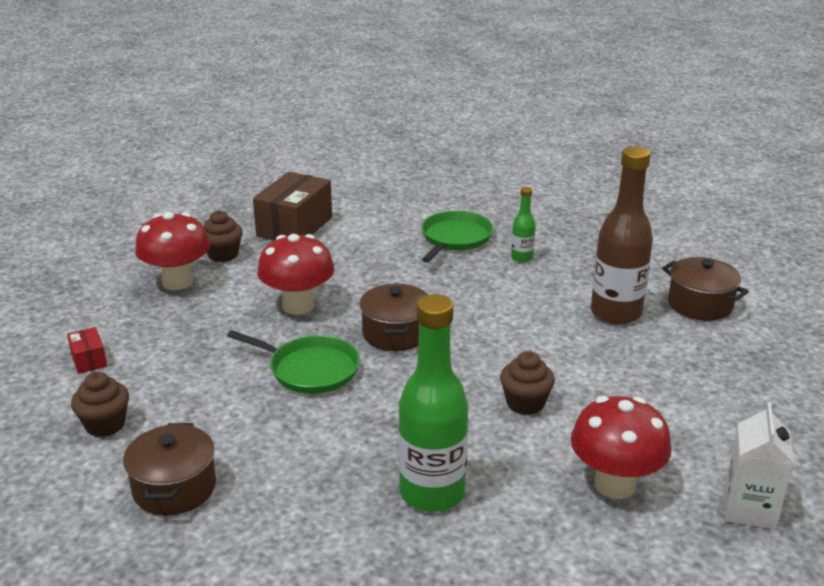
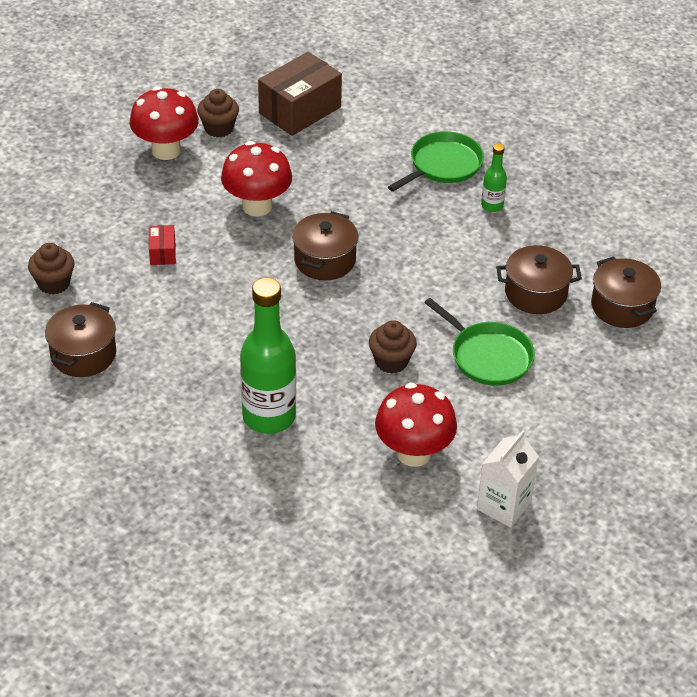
camera: 20 degrees right, 15 degrees up
red box [67,327,107,374] -> red box moved to [149,225,176,265]
green pan [227,330,360,394] -> green pan moved to [424,298,535,386]
brown bottle [591,146,653,324] -> brown pot [496,245,582,314]

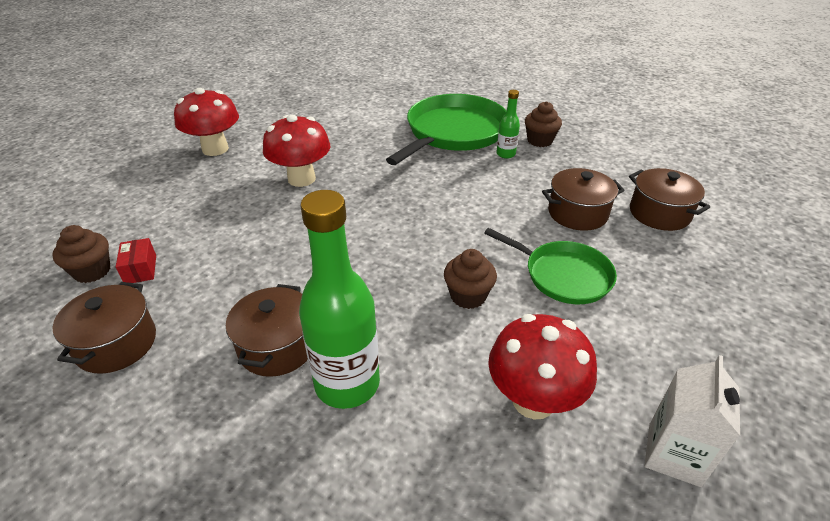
camera: 10 degrees left, 5 degrees down
red box [149,225,176,265] -> red box moved to [116,238,156,283]
brown cupcake [197,89,239,138] -> brown cupcake moved to [525,101,562,147]
brown box [258,52,342,136] -> none
brown pot [292,211,359,280] -> brown pot moved to [226,284,308,377]
green pan [388,131,484,192] -> green pan [386,94,506,165], size x1.67

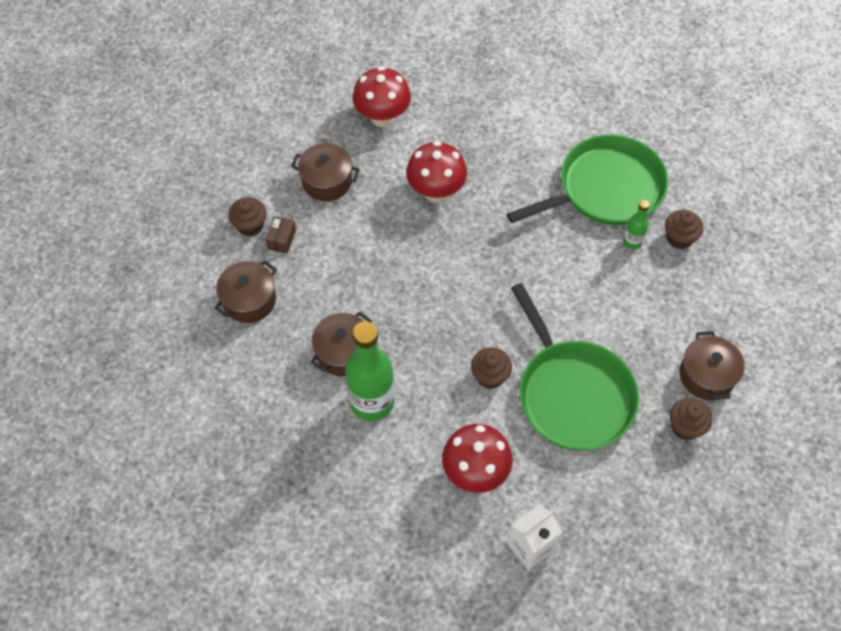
camera: 30 degrees right, 20 degrees up
red box [116,238,156,283] -> brown box [265,216,296,254]
green pan [484,228,617,304] -> green pan [511,283,639,451], size x1.67
brown pot [542,168,625,231] -> brown pot moved to [291,143,360,201]
none -> brown cupcake [670,398,712,440]

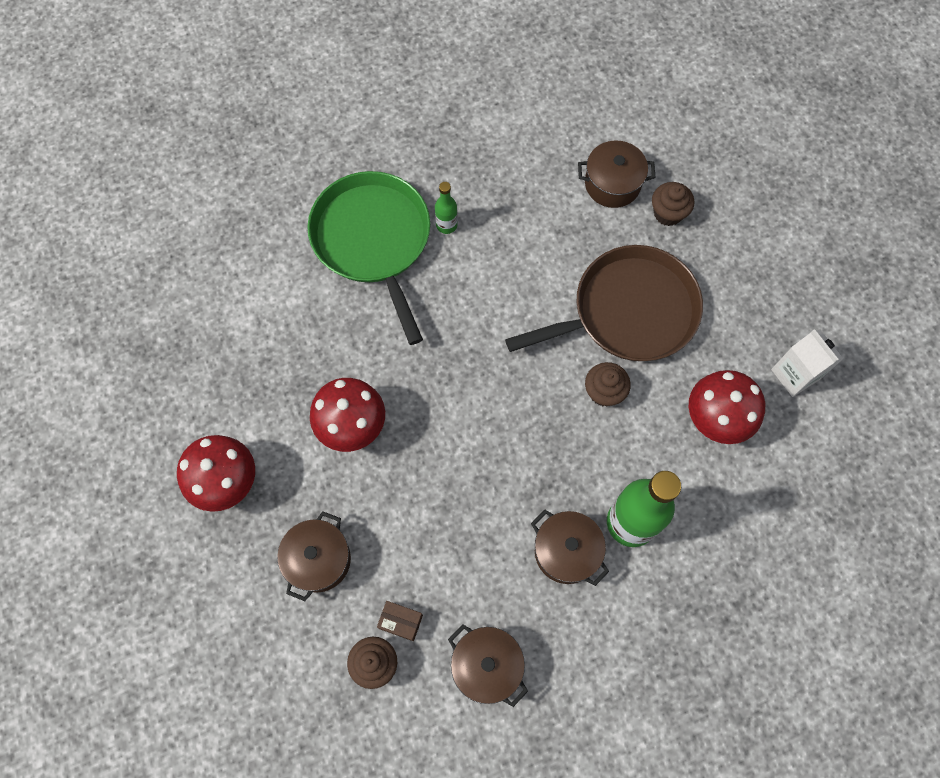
camera: 85 degrees left, 10 degrees up
green pan [511,283,639,451] -> brown pan [505,245,703,361]
brown cupcake [665,210,704,249] -> none

